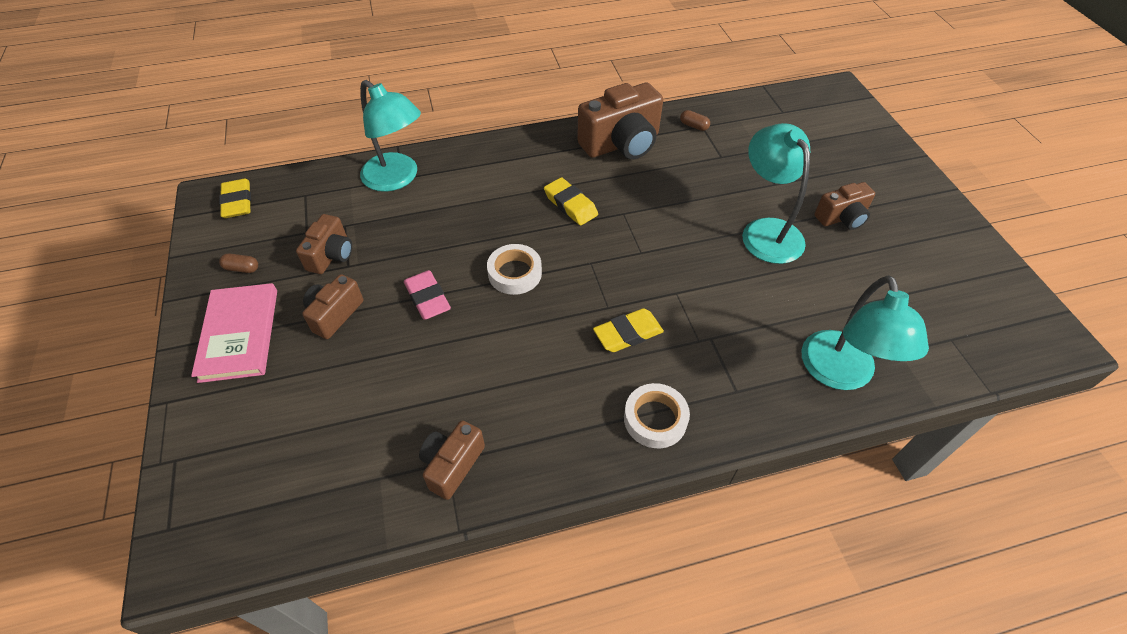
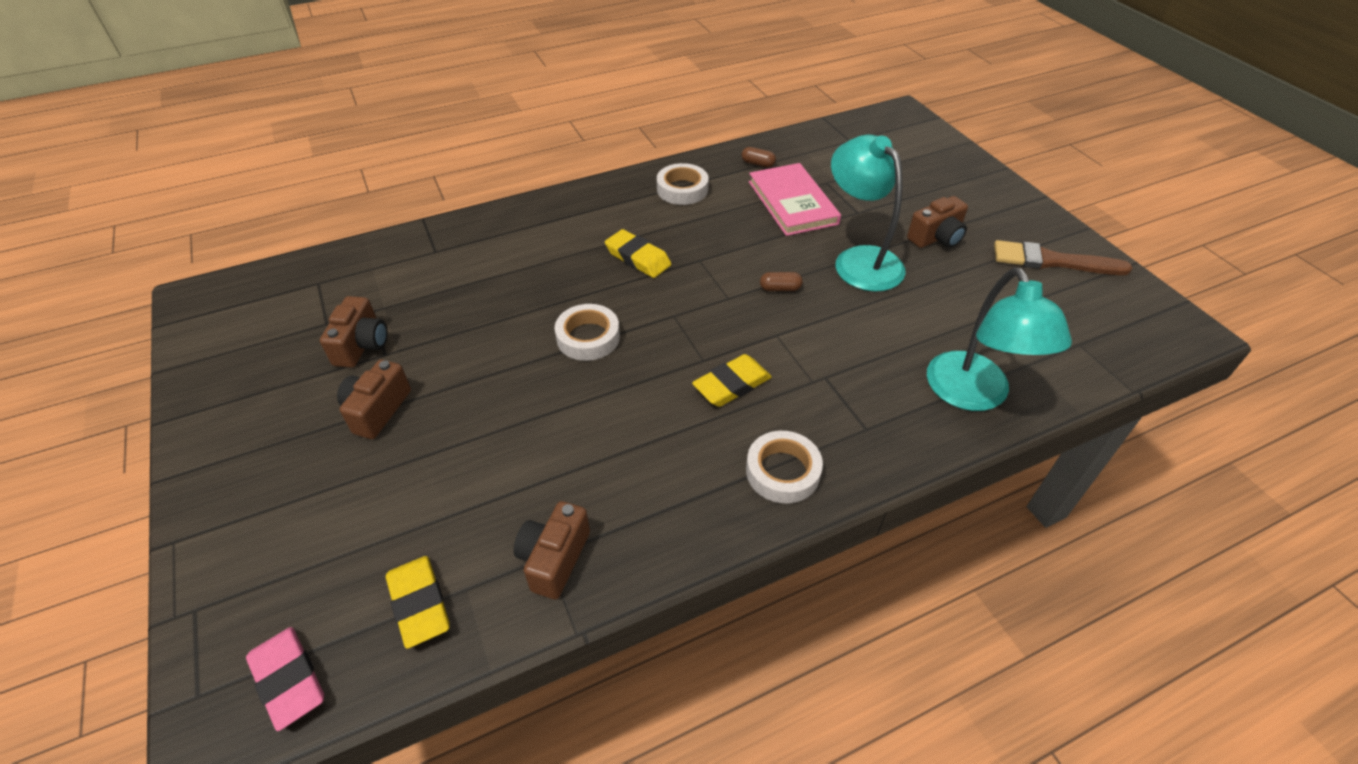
camera: 10 degrees left, 5 degrees down
pink book [191,283,277,383] -> pink book moved to [749,163,841,236]
yellow eraser [219,179,251,218] -> yellow eraser moved to [386,556,450,649]
brown capsule [219,254,258,273] -> brown capsule moved to [760,272,803,291]
turquoise lamp [360,80,421,192] -> none
pink eraser [404,270,451,320] -> pink eraser moved to [246,627,324,731]
brown camera [577,83,663,159] -> white tape [657,163,709,205]
none -> brown brush [994,240,1133,275]

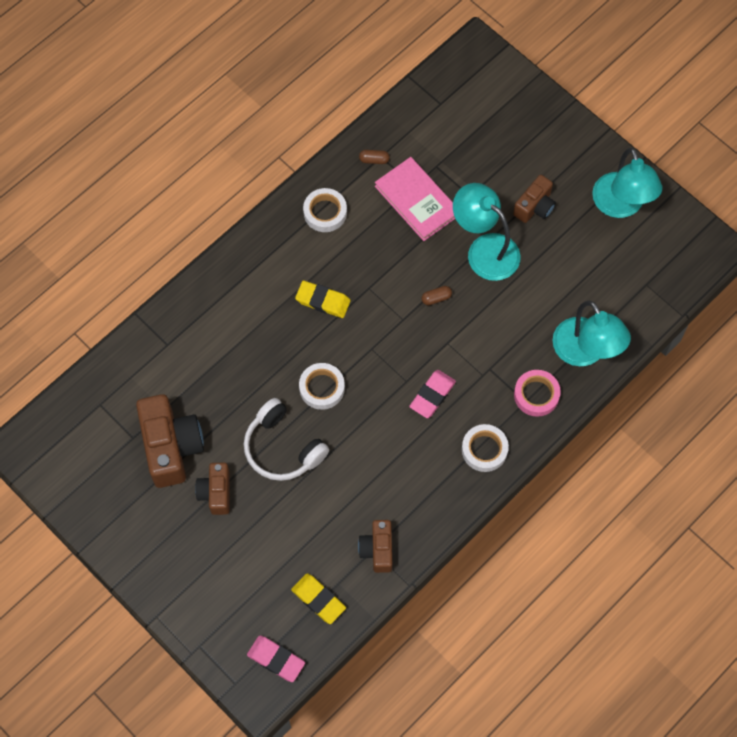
camera: 20 degrees left, 20 degrees up
brown camera [320,296,387,368] -> brown camera [136,394,204,488], size x1.75
yellow eraser [692,354,772,407] -> pink eraser [409,370,456,418]
brown brush [994,240,1133,275] -> turquoise lamp [592,148,662,218]
none -> white headphones [244,398,329,481]
none -> pink tape [514,370,561,417]

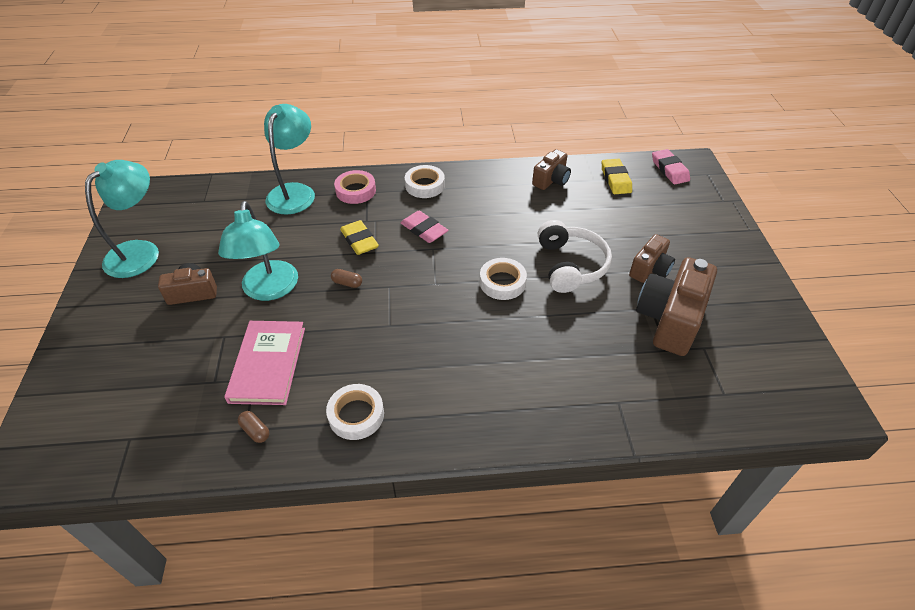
camera: 140 degrees left, 20 degrees down
yellow eraser [295,281,351,318] -> yellow eraser moved to [340,220,379,255]
pink eraser [409,370,456,418] -> pink eraser turned 60 degrees clockwise [401,211,448,243]

